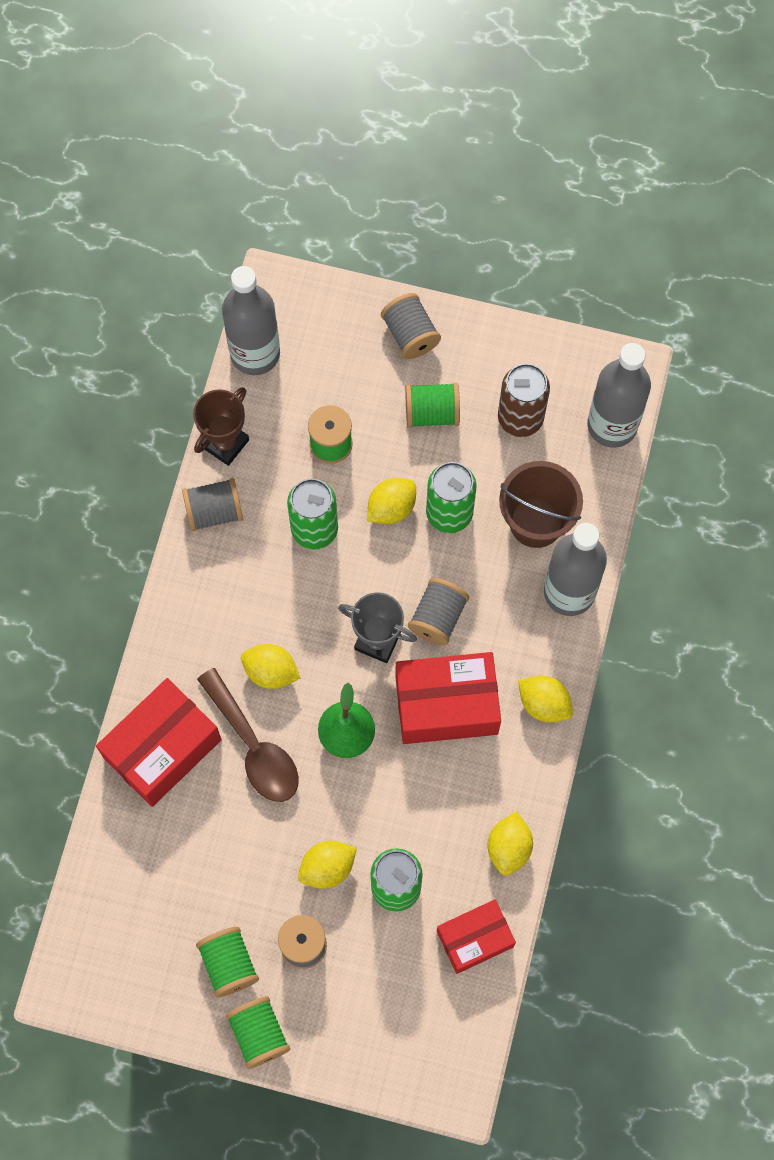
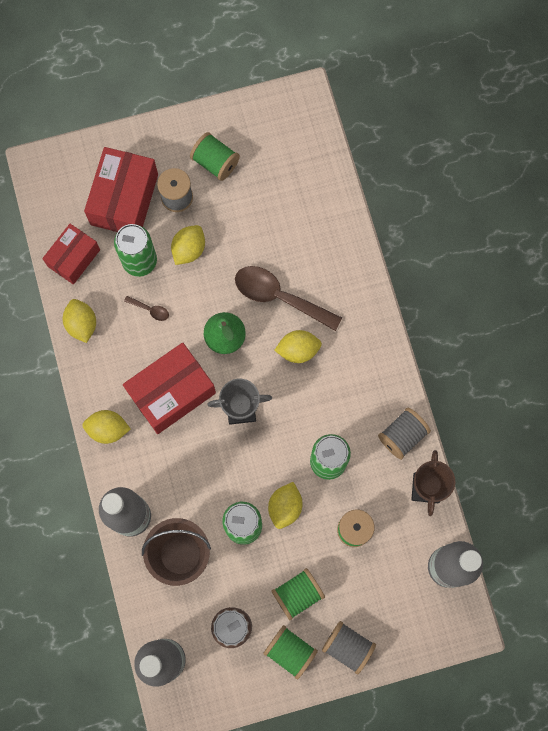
camera: 150 degrees right, 5 degrees up
red box [96,678,222,807] -> red box moved to [84,147,158,232]
green spool [226,996,290,1069] -> green spool moved to [263,625,318,679]
grey spool [408,578,469,645] -> none
none -> brown spoon [124,296,169,321]

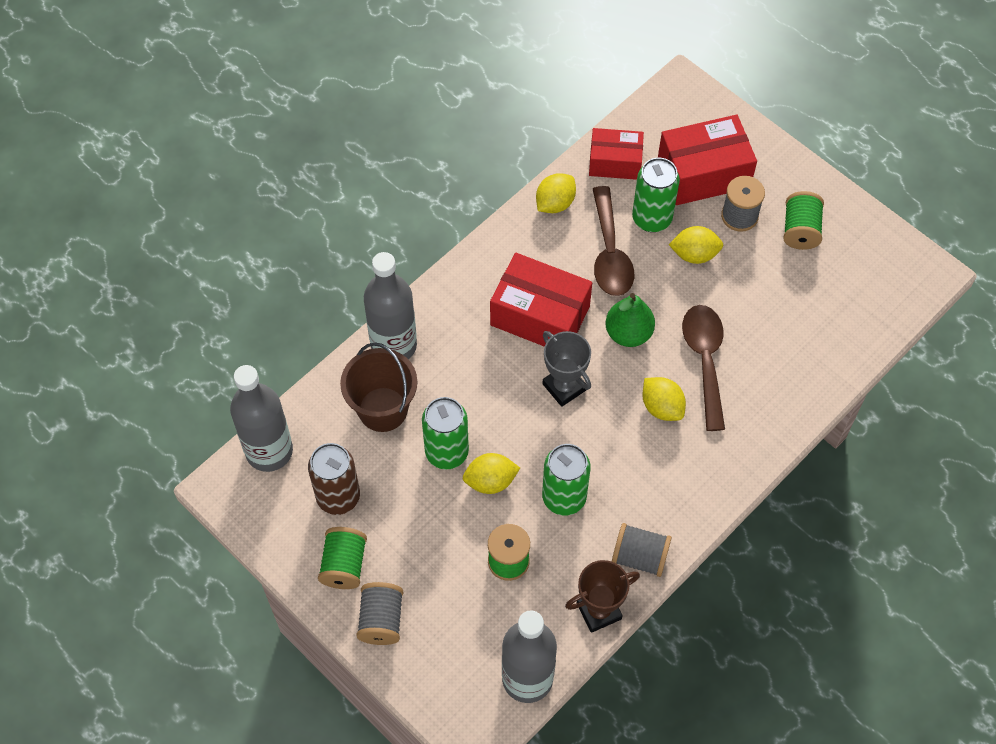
camera: 60 degrees right, 15 degrees down
yellow lemon [82,410,130,444] -> none
brown spoon [124,296,169,321] -> brown spoon [593,186,634,296], size x2.37
green spool [272,568,325,620] -> none

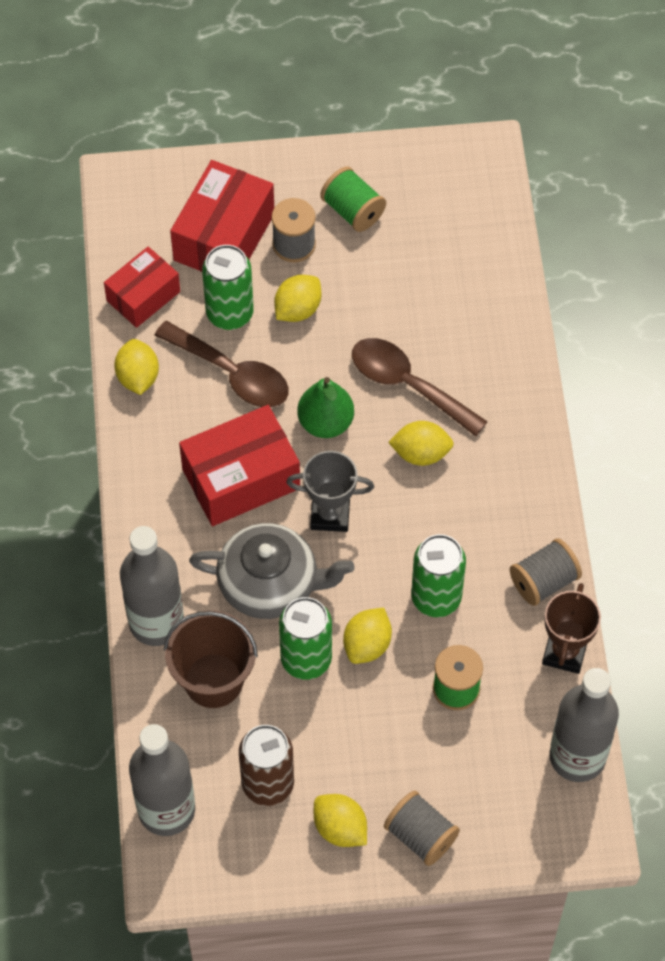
camera: 50 degrees left, 0 degrees up
green spool [318,527,367,589] -> yellow lemon [314,794,367,847]
none -> grey teapot [189,523,355,619]

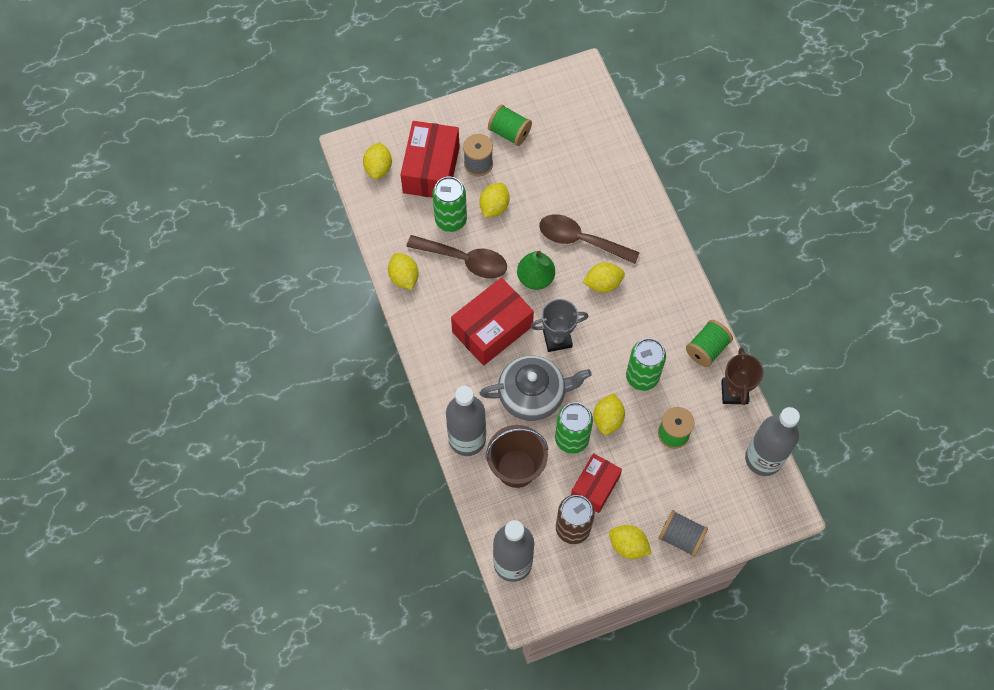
camera: 15 degrees left, 5 degrees up
red box [104,247,180,328] -> red box moved to [571,453,622,513]
grey spool [510,538,582,606] -> green spool [686,320,733,367]
none -> yellow lemon [363,142,392,179]

